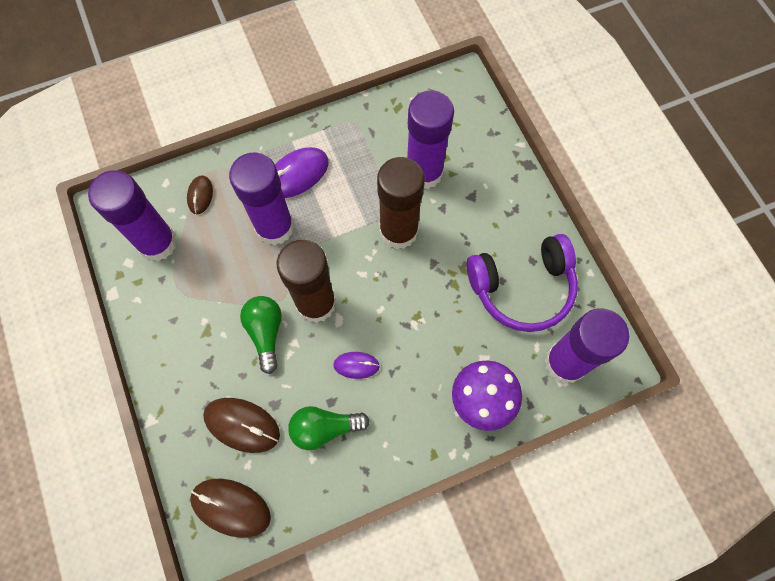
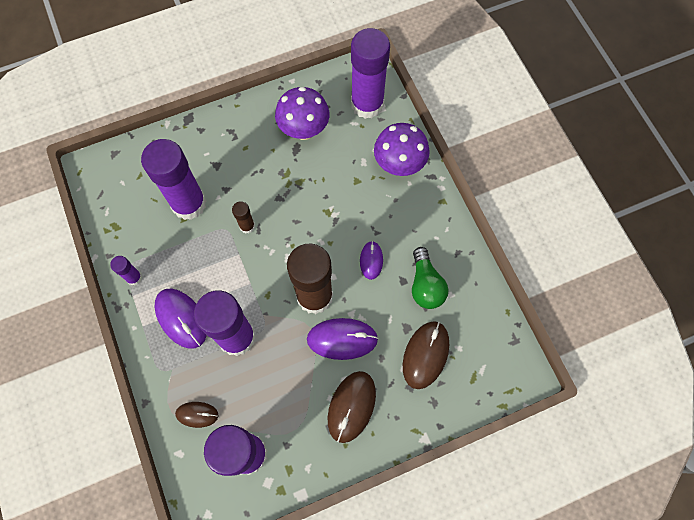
camera: 90 degrees left, 0 degrees up
brown mouse [190,479,271,538] -> brown mouse moved to [328,371,376,443]
green light bulb [240,296,282,374] -> purple mouse [307,318,378,360]
brown glue stick [377,157,425,249] -> brown glue stick [232,201,255,233], size x0.44
purple headphones [467,234,578,332] -> purple mushroom [275,87,329,140]
none -> purple glue stick [110,256,142,285]

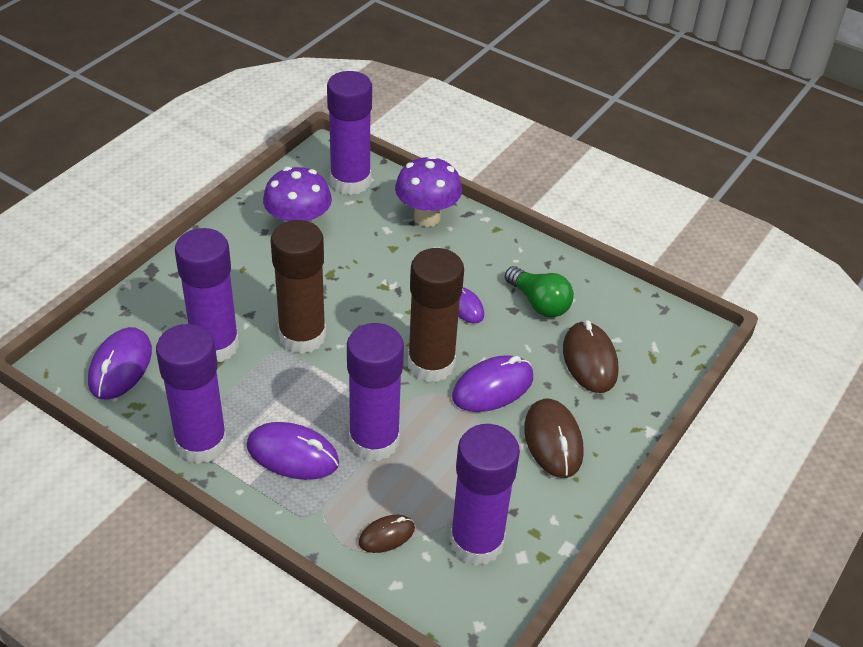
camera: 35 degrees left, 25 degrees down
purple glue stick [110,256,142,285] -> purple glue stick [156,324,227,464], size x2.28
brown glue stick [232,201,255,233] -> brown glue stick [271,220,326,354], size x2.28
none -> purple mouse [88,327,152,400]

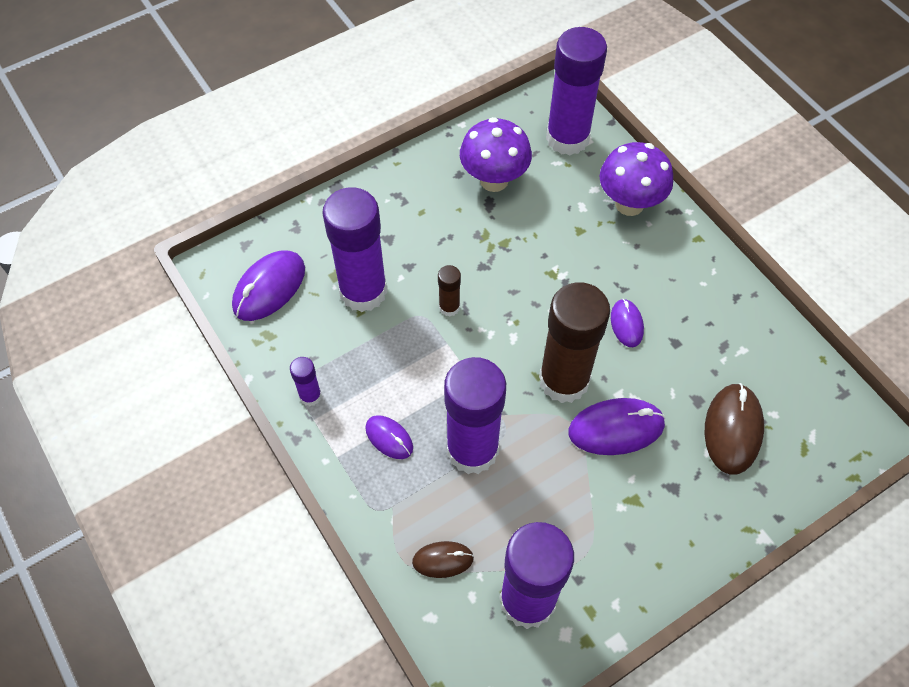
camera: 25 degrees right, 15 degrees up
purple glue stick [156,324,227,464] -> purple glue stick [290,357,322,406], size x0.44
purple mouse [247,422,339,480] -> purple mouse [365,415,413,459], size x0.59
brown glue stick [271,220,326,354] -> brown glue stick [438,265,461,316], size x0.44
green light bulb [505,266,574,318] -> none
brown mouse [524,398,584,478] -> none

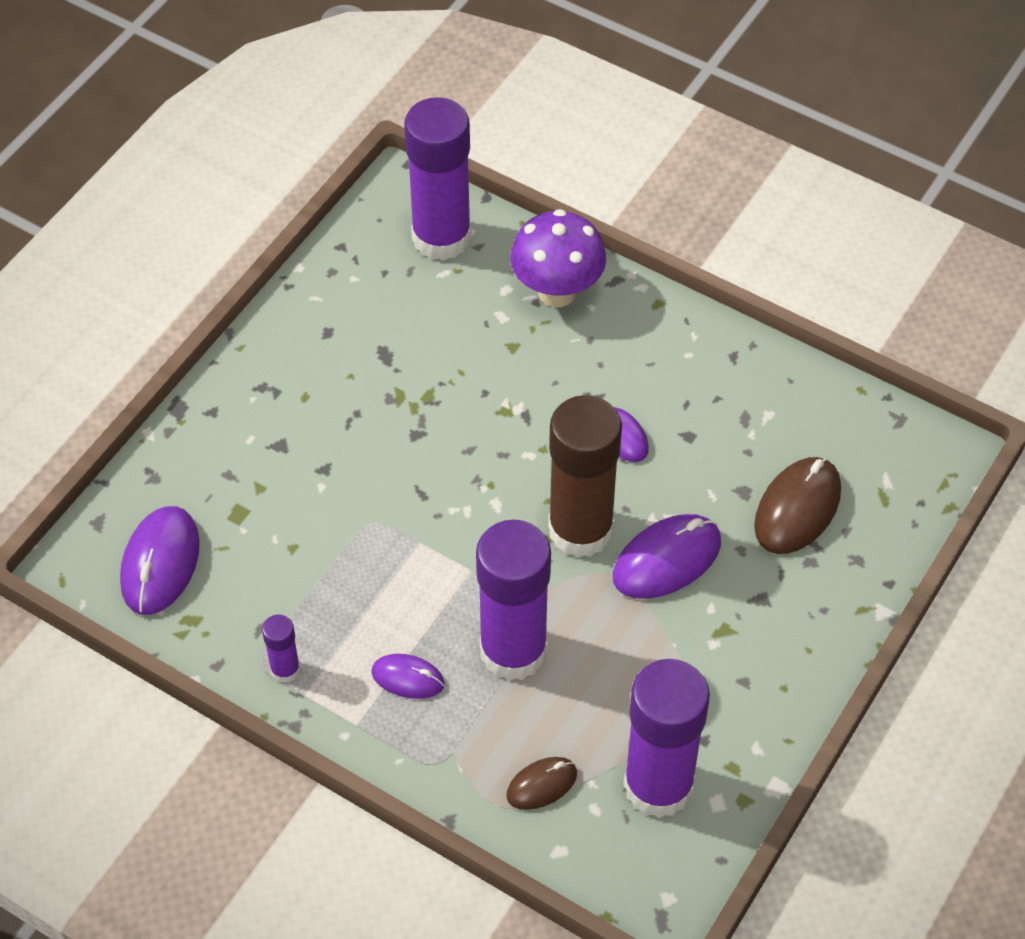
camera: 25 degrees left, 5 degrees down
purple glue stick [322,187,387,312] -> none
brown glue stick [438,265,461,316] -> none
purple mushroom [460,117,532,192] -> none
brown mouse [705,383,764,475] -> brown mouse turned 45 degrees clockwise [754,457,841,554]

